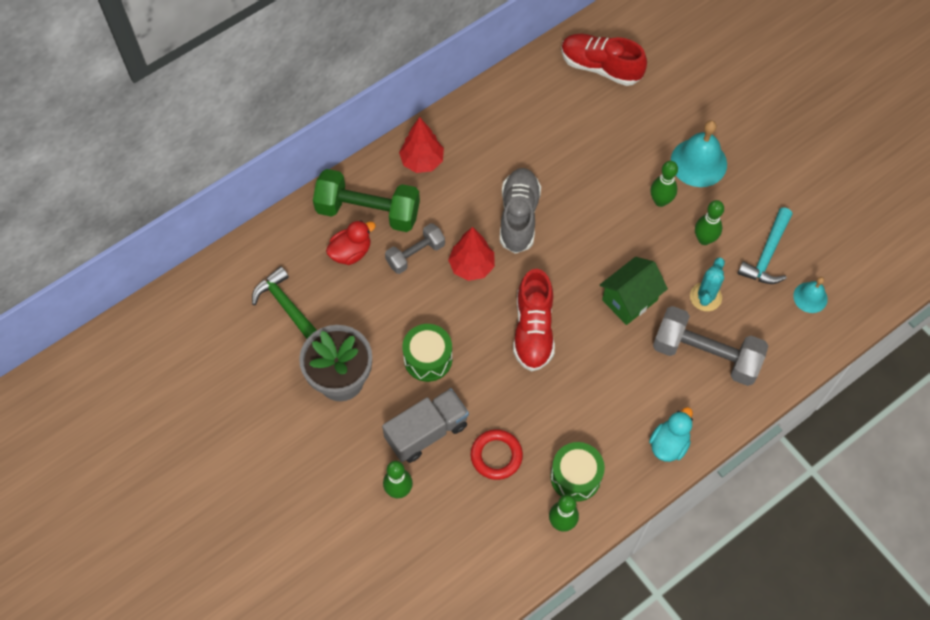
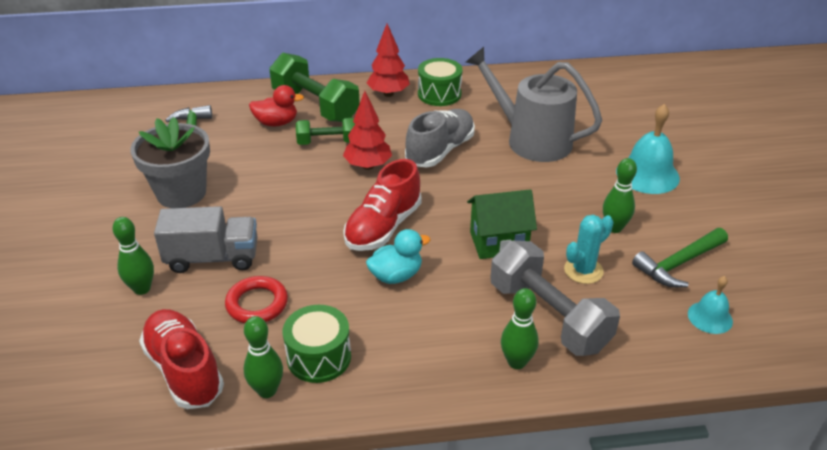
camera: 30 degrees right, 25 degrees down
grey dumbbell [385,223,445,274] -> green dumbbell [296,118,355,145]
green drum [402,324,452,382] -> green drum moved to [418,58,462,106]
red shoe [561,34,647,86] -> red shoe moved to [139,309,224,409]
turquoise duck [649,407,693,462] -> turquoise duck moved to [366,229,430,284]
green bowling pin [650,161,678,207] -> green bowling pin moved to [501,288,539,369]
turquoise hammer [737,207,792,284] -> green hammer [632,228,728,288]
none -> grey watering can [466,47,602,162]

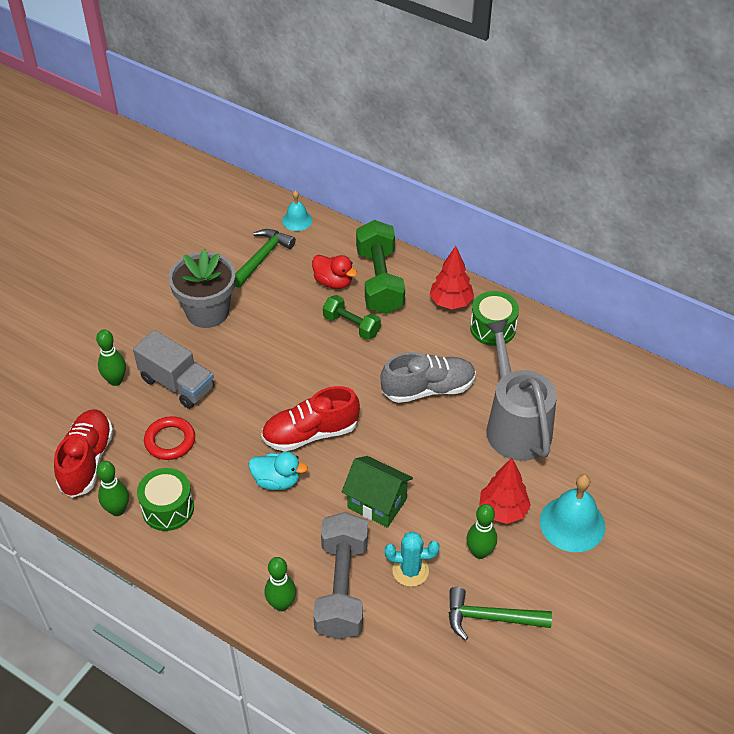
camera: 40 degrees right, 10 degrees up
red tree [343,91,392,170] -> red tree moved to [479,458,531,524]
turquoise bell [688,276,733,334] -> turquoise bell moved to [282,190,312,231]

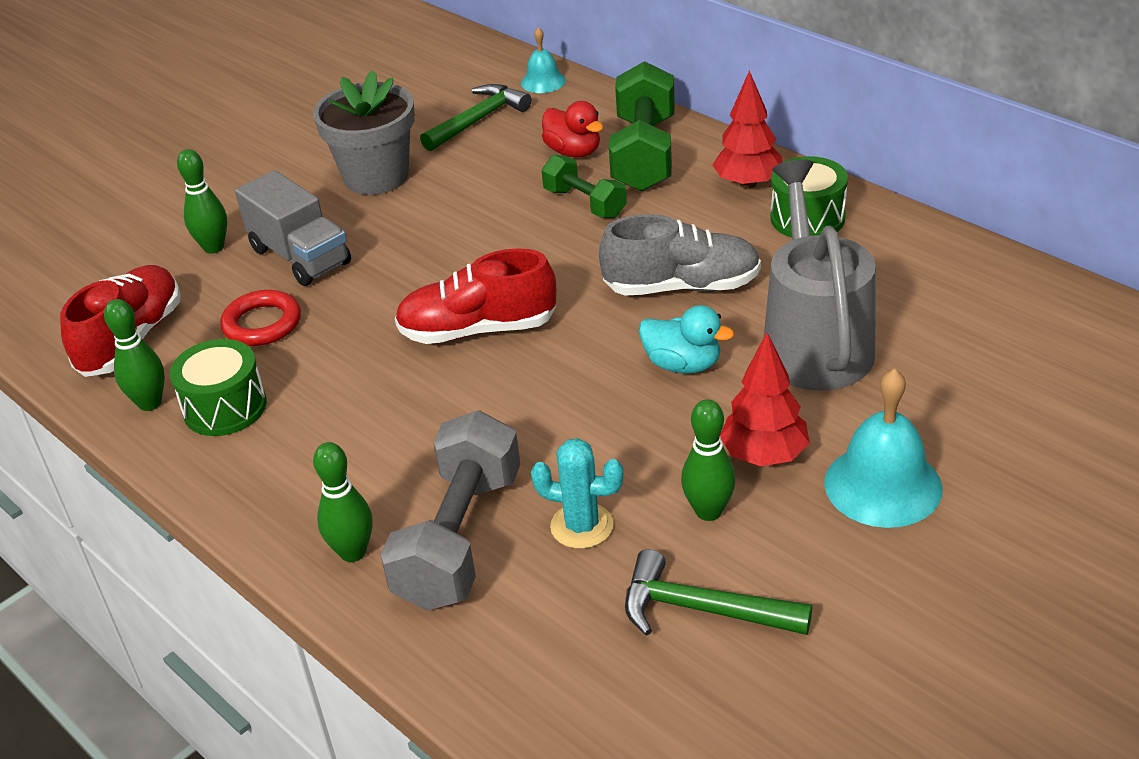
camera: 15 degrees right, 10 degrees down
turquoise duck [249,452,308,490] -> turquoise duck moved to [639,305,734,373]
green house [342,456,413,528] -> none

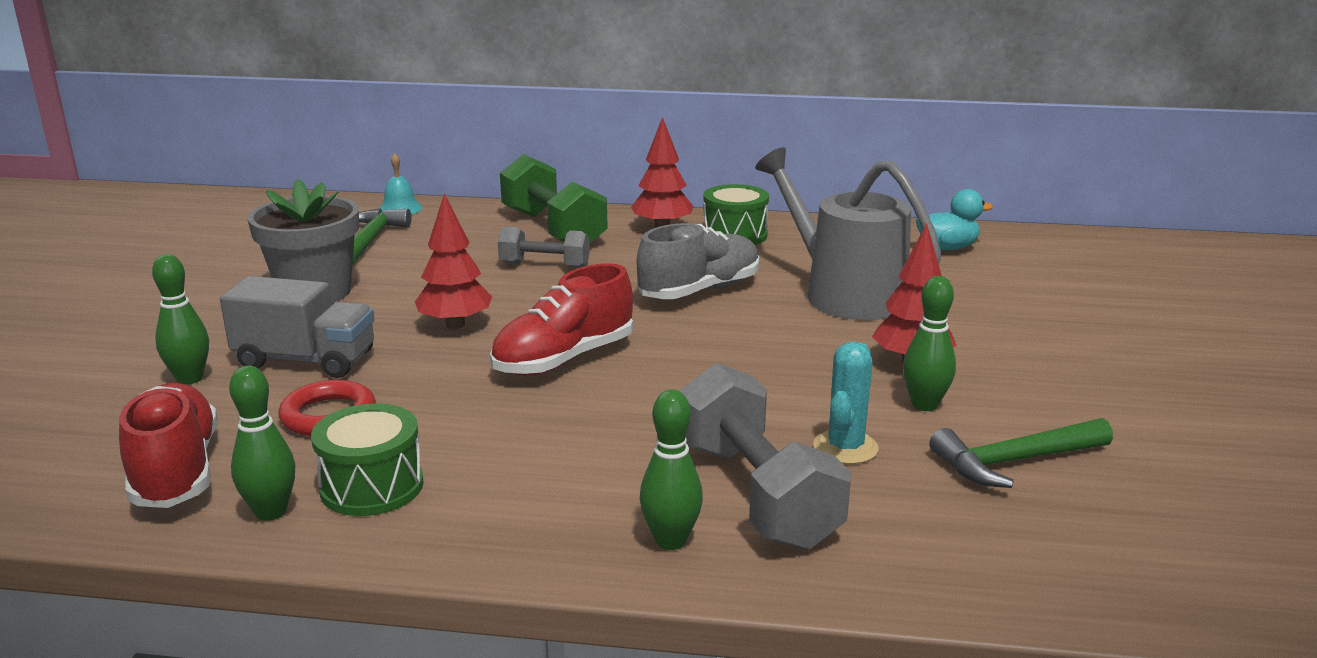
camera: 40 degrees left, 15 degrees down
turquoise cactus [531,438,624,549] -> turquoise cactus turned 45 degrees counterclockwise [813,342,879,464]
red duck [542,101,604,157] -> none
green dumbbell [542,155,627,218] -> grey dumbbell [498,226,590,268]
turquoise duck [639,305,734,373] -> turquoise duck moved to [916,189,993,250]
turquoise bell [824,368,942,528] -> none
none -> red tree [415,193,492,329]

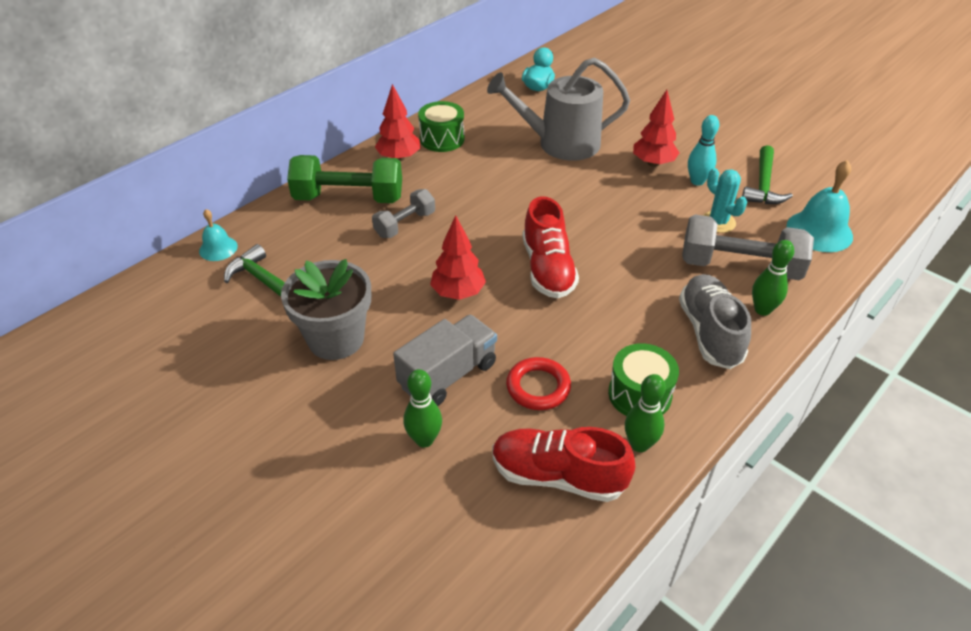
camera: 55 degrees left, 20 degrees up
grey shoe [637,223,759,299] -> grey shoe moved to [679,274,751,369]
green bowling pin [903,276,956,411] -> turquoise bowling pin [688,115,719,186]
none -> turquoise bell [787,160,853,252]

